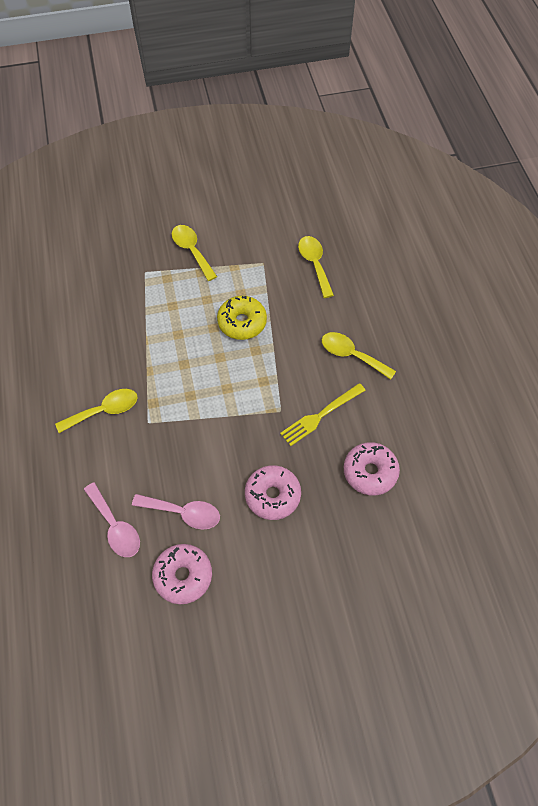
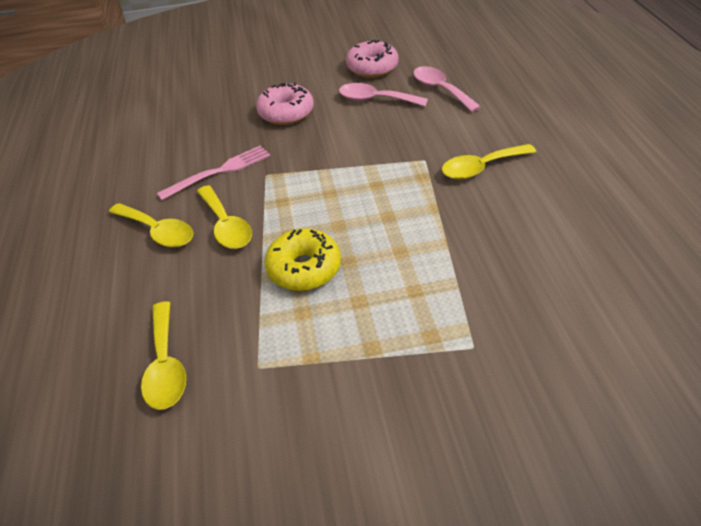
camera: 175 degrees left, 15 degrees down
yellow spoon [172,225,217,281] -> yellow spoon moved to [197,185,252,249]
yellow fork [280,383,366,446] -> pink fork [157,145,270,200]
pink donut [344,442,400,496] -> none

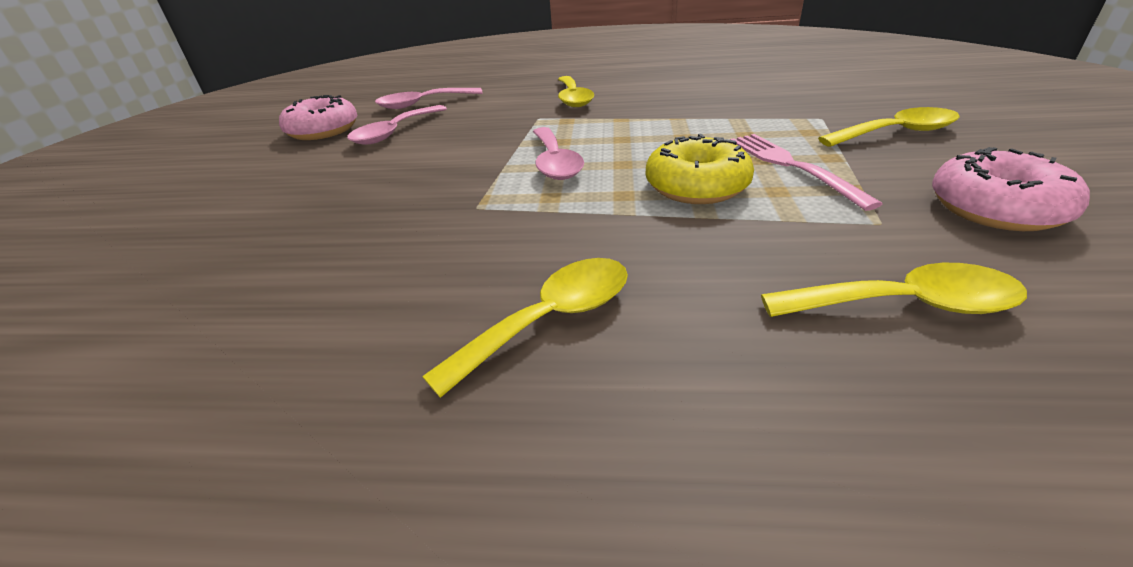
camera: 75 degrees left, 10 degrees down
pink fork [157,145,270,200] -> pink fork moved to [730,134,883,211]
yellow spoon [197,185,252,249] -> yellow spoon moved to [818,107,960,147]
pink donut [256,83,314,125] -> pink donut moved to [932,147,1090,231]
none -> pink spoon [533,127,584,180]

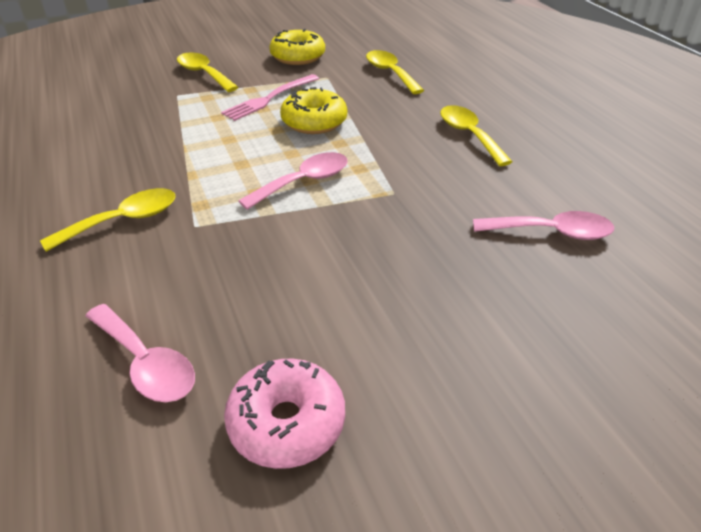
camera: 120 degrees left, 5 degrees up
pink spoon [347,105,447,145] -> pink spoon moved to [473,211,614,240]
yellow spoon [422,258,628,398] -> yellow spoon turned 45 degrees clockwise [440,105,512,166]
pink donut [932,147,1090,231] -> yellow donut [269,29,325,65]

